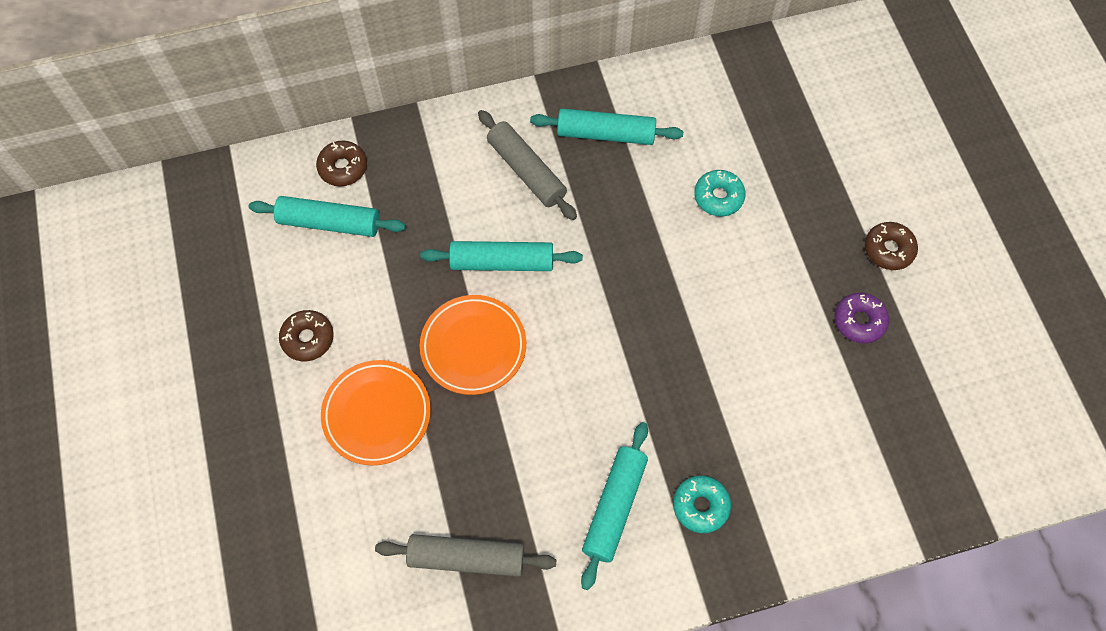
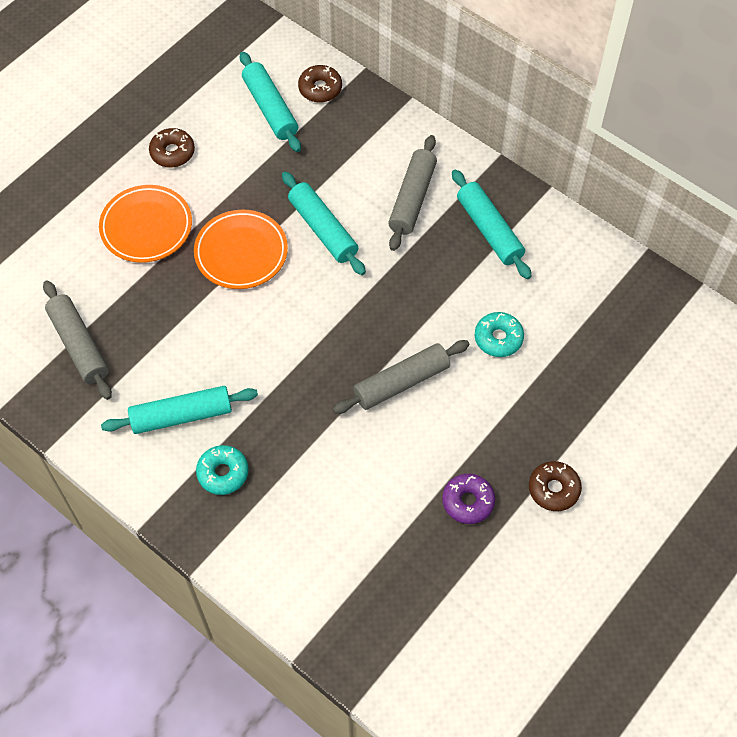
camera: 55 degrees right, 5 degrees down
none -> grey rolling pin [333,340,470,414]

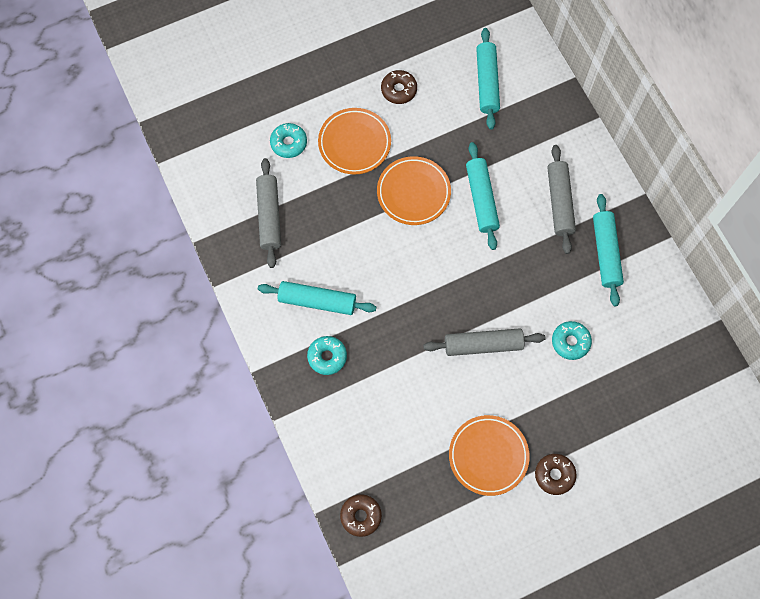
camera: 25 degrees right, 10 degrees up
brown donut [298,65,342,103] -> brown donut moved to [340,494,382,537]
grey rolling pin [388,135,437,251] -> grey rolling pin turned 45 degrees counterclockwise [547,145,576,254]
purple donut [442,474,495,524] -> orange plate [449,415,530,496]
none -> turquoise donut [270,123,307,158]

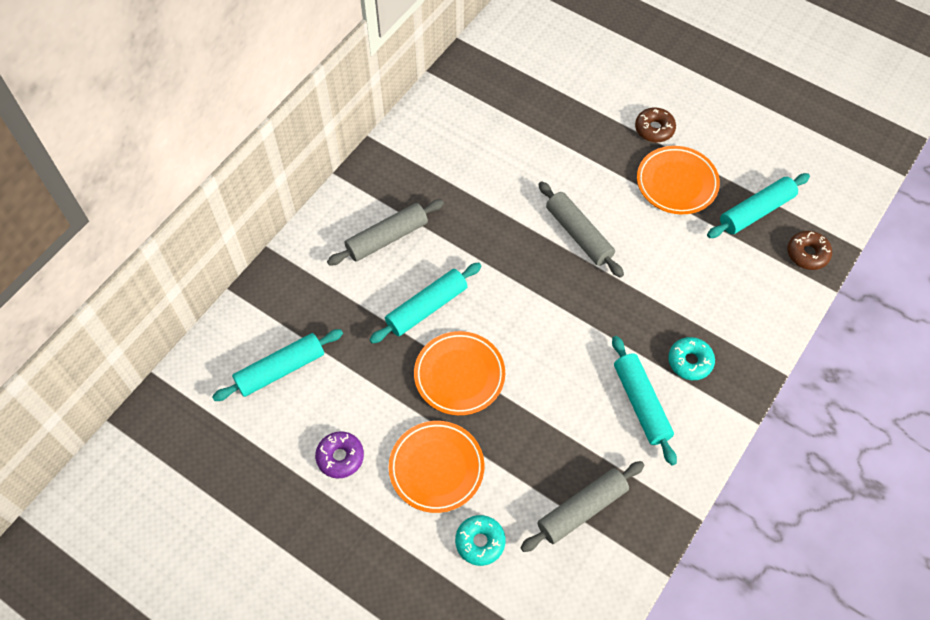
camera: 120 degrees left, 10 degrees down
brown donut [381,70,417,104] -> purple donut [315,431,364,478]
turquoise donut [552,321,592,360] -> none
turquoise rolling pin [593,194,624,306] -> turquoise rolling pin moved to [707,173,810,238]

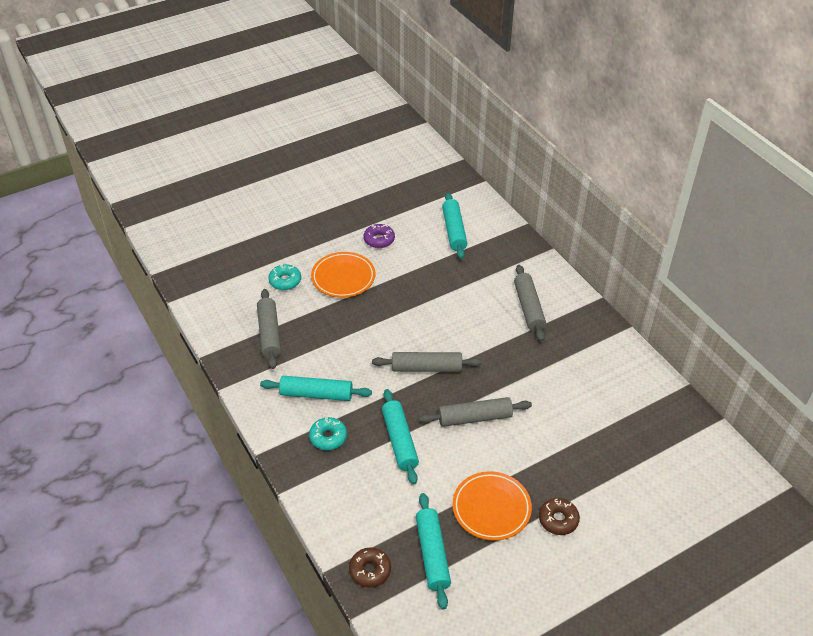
camera: 115 degrees right, 15 degrees down
turquoise rolling pin [369,262,481,344] -> turquoise rolling pin moved to [382,389,419,485]
orange plate [414,331,505,415] -> none
none -> grey rolling pin [372,352,482,372]

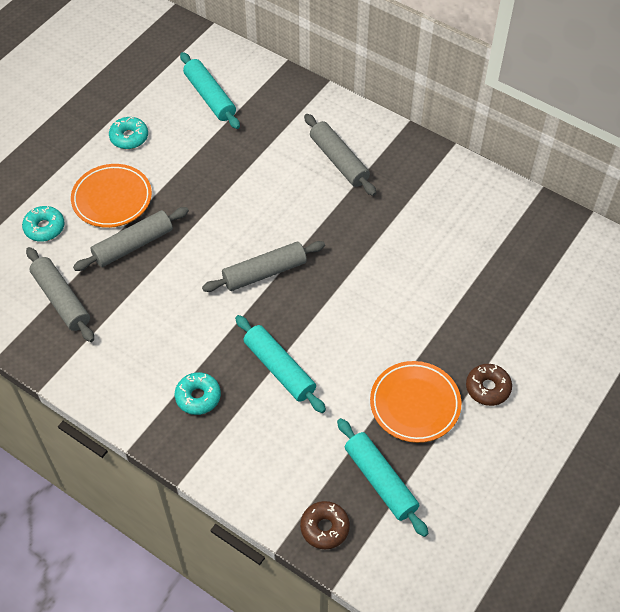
camera: 25 degrees left, 10 degrees up
turquoise rolling pin [260,376,372,401] -> none
purple donut [364,224,395,248] -> turquoise donut [109,117,148,149]
grey rolling pin [419,397,532,427] -> grey rolling pin moved to [73,207,189,271]

